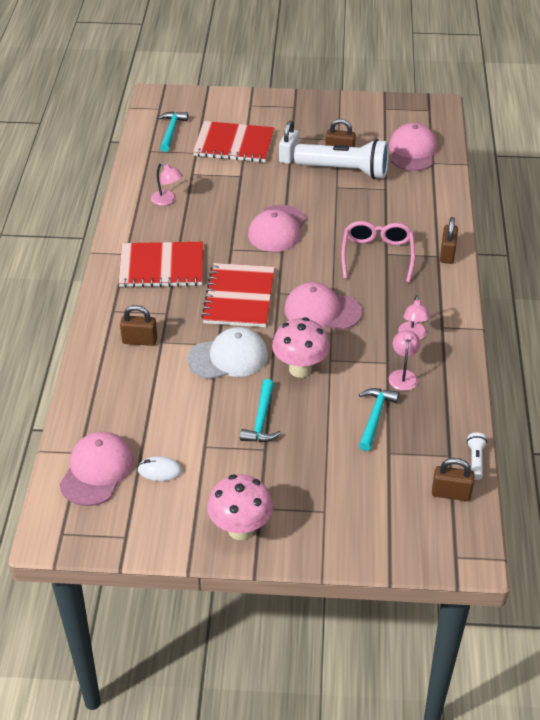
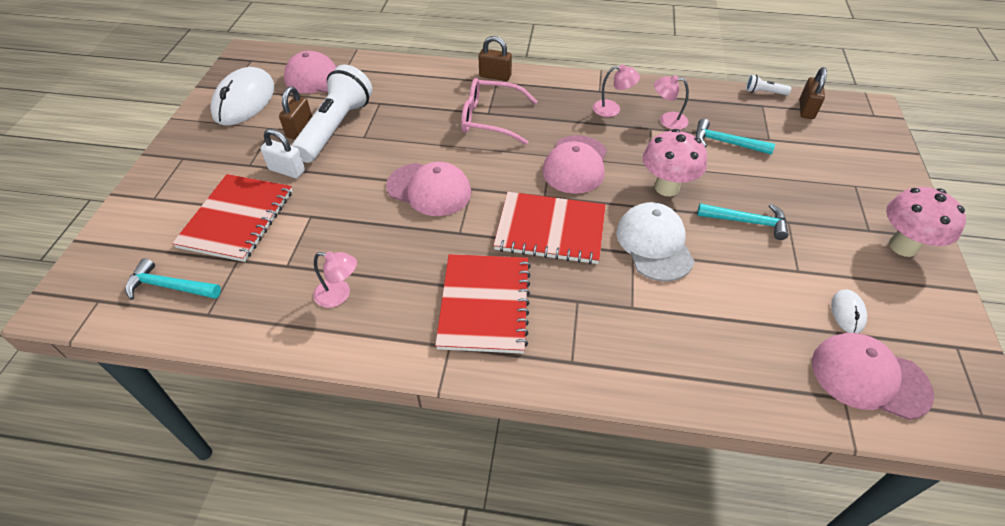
camera: 85 degrees left, 5 degrees up
brown padlock [120,305,157,346] -> none
pink lamp [151,163,183,206] -> pink lamp turned 60 degrees clockwise [313,251,357,308]
none -> white mouse [210,67,275,126]

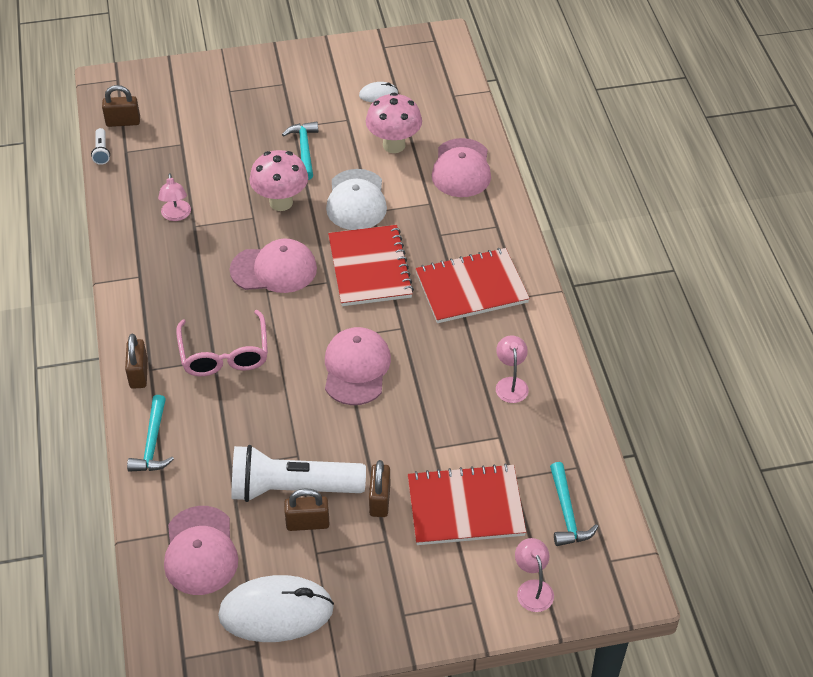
camera: 110 degrees left, 0 degrees up
white padlock [260,129,305,178] -> brown padlock [369,460,390,517]
pink lamp [593,64,640,117] -> pink lamp moved to [515,538,554,612]
white cap [616,202,695,282] -> white cap turned 60 degrees counterclockwise [326,169,387,230]
turquoise hammer [695,119,775,155] -> turquoise hammer moved to [127,395,174,472]
pink cap [812,333,934,420] -> pink cap moved to [432,138,491,197]
pink mushroom [886,187,966,257] -> pink mushroom moved to [366,93,422,153]

